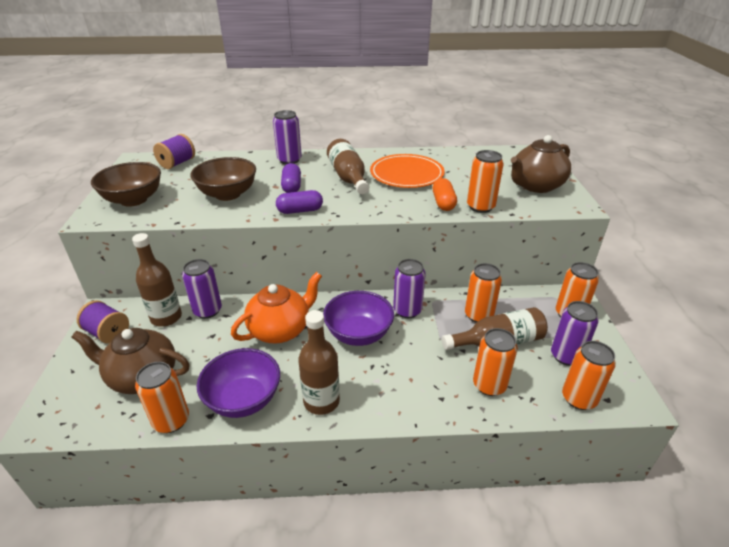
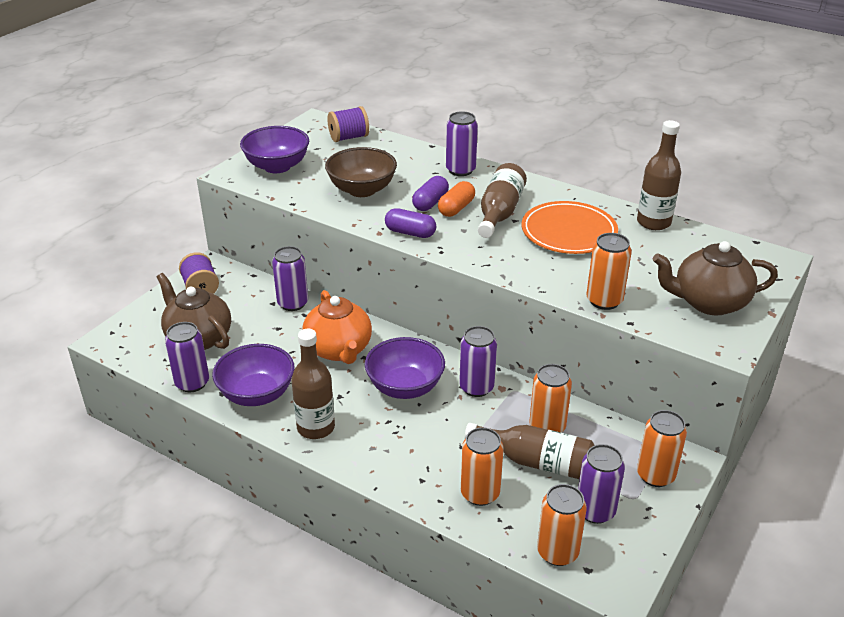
camera: 35 degrees right, 0 degrees up
brown bowl [91,162,161,207] -> purple bowl [240,126,309,173]
brown bottle [132,233,182,327] -> brown bottle moved to [637,120,681,230]
orange can [135,362,189,433] -> purple can [165,322,209,392]
orange teapot [231,272,322,344] -> orange teapot turned 75 degrees clockwise [302,290,372,364]
orange capsule [433,178,457,211] -> orange capsule moved to [438,181,475,217]

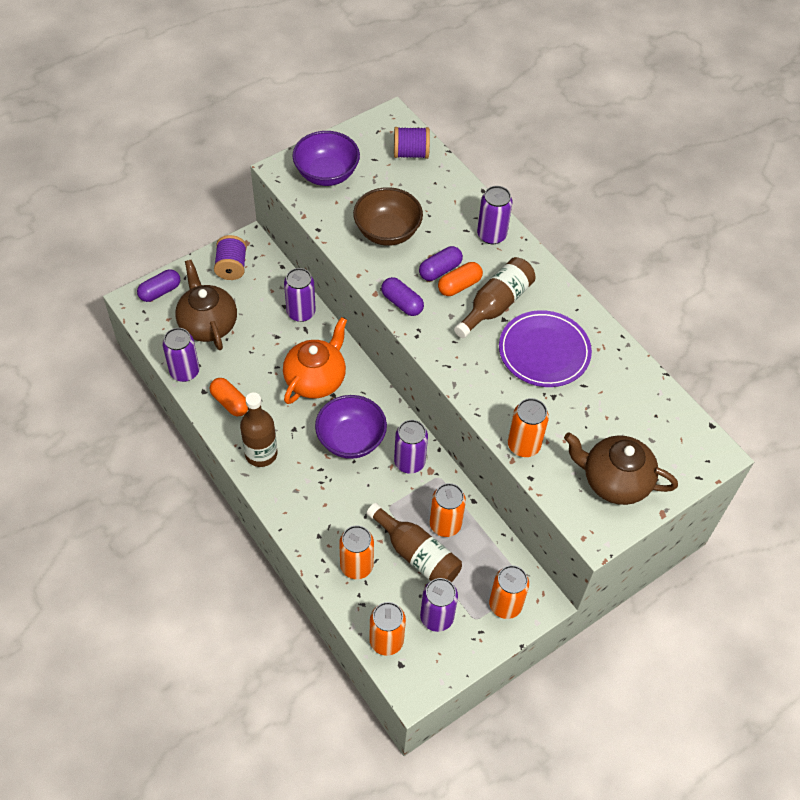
camera: 20 degrees right, 20 degrees up
purple bowl [212,344,294,406] -> orange capsule [210,378,248,416]
orange teapot [302,290,372,364] -> orange teapot turned 150 degrees counterclockwise [283,317,347,404]
orange plate [522,201,618,254] -> purple plate [499,310,592,387]
brown bottle [637,120,681,230] -> none
none -> purple capsule [137,270,180,302]

